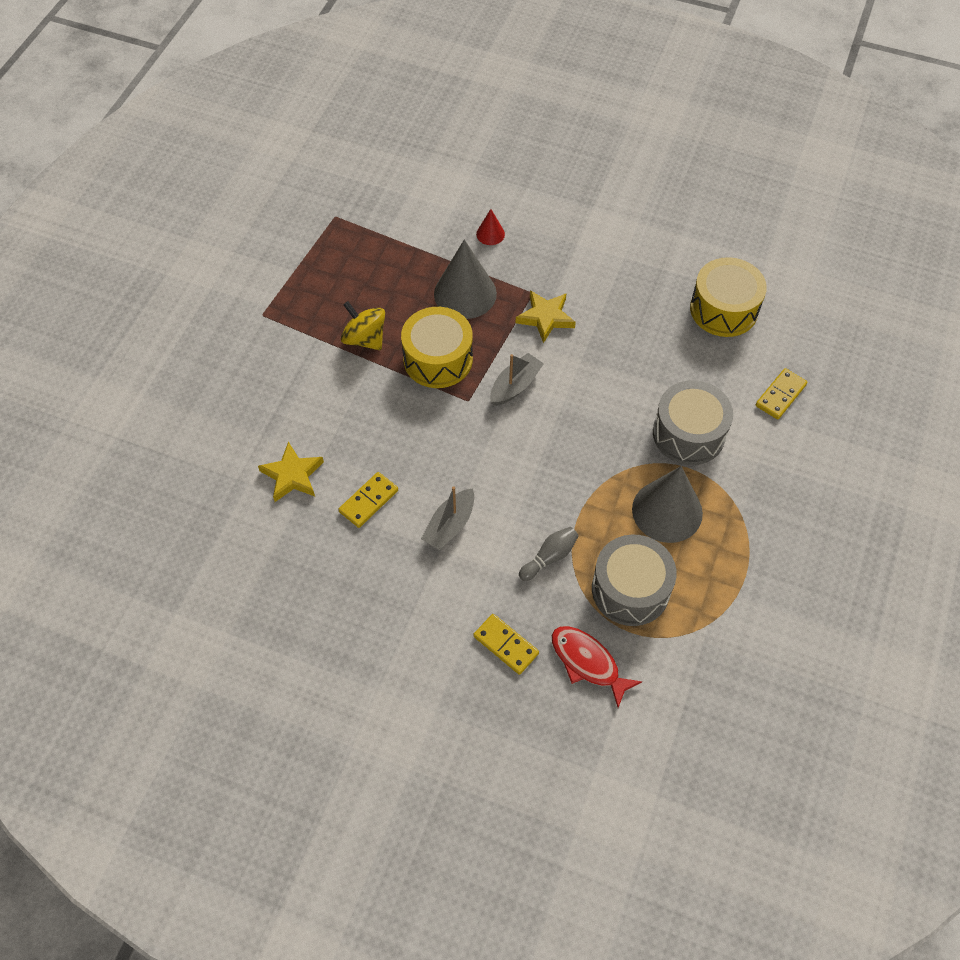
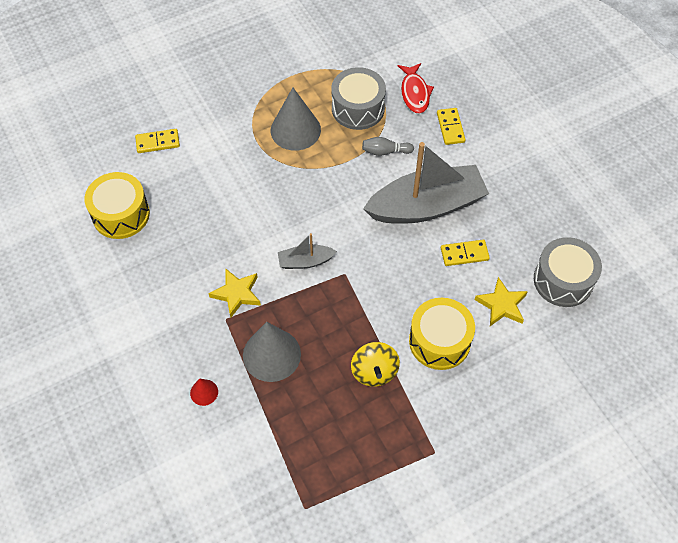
camera: 140 degrees left, 0 degrees up
yellow drum [401,307,473,388] -> yellow drum moved to [409,298,475,370]
grey boat [421,487,474,550] -> grey boat [363,142,489,224], size x2.19
grey drum [653,380,733,465] -> grey drum moved to [534,237,602,307]

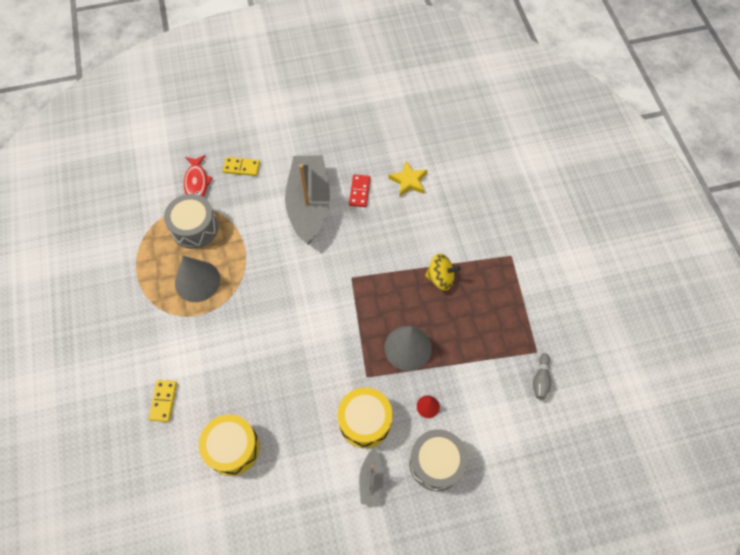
camera: 75 degrees left, 5 degrees up
yellow star [208,268,261,317] -> none
grey boat [278,233,337,269] -> grey boat moved to [359,448,384,506]
grey bowling pin [362,137,414,156] -> grey bowling pin moved to [533,353,551,400]
red fish [398,63,434,114] -> red fish turned 75 degrees clockwise [184,155,213,197]
yellow drum [409,298,475,370] -> yellow drum moved to [338,388,393,448]
yellow domino [441,240,490,266] -> red domino [349,174,370,207]
grey drum [534,237,602,307] -> grey drum moved to [409,429,468,491]

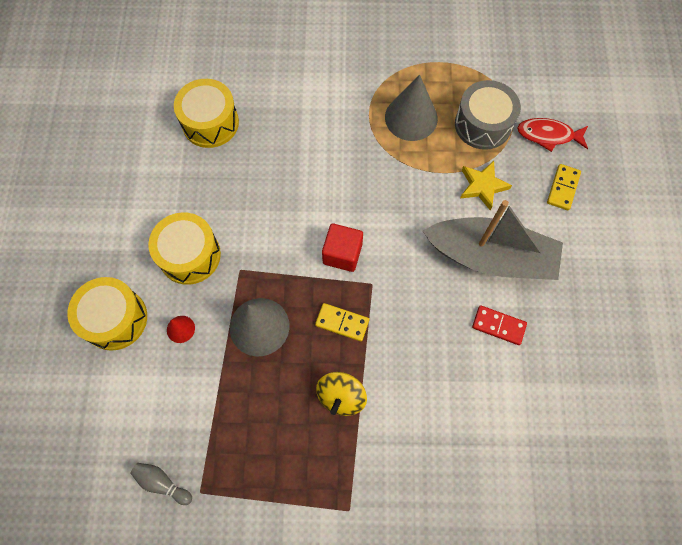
camera: 105 degrees right, 5 degrees up
yellow domino [149,380,177,422] -> yellow domino moved to [315,303,369,341]
grey boat [359,448,384,506] -> none
yellow star [388,161,427,196] -> yellow star moved to [460,161,512,210]
grey drum [409,429,468,491] -> yellow drum [67,277,147,351]
none -> red cube [322,224,363,272]

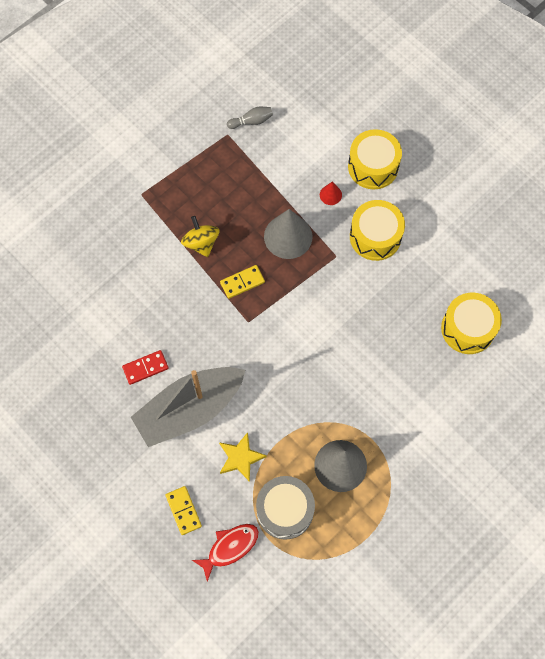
camera: 135 degrees right, 0 degrees up
red cube [322,224,363,272] -> none

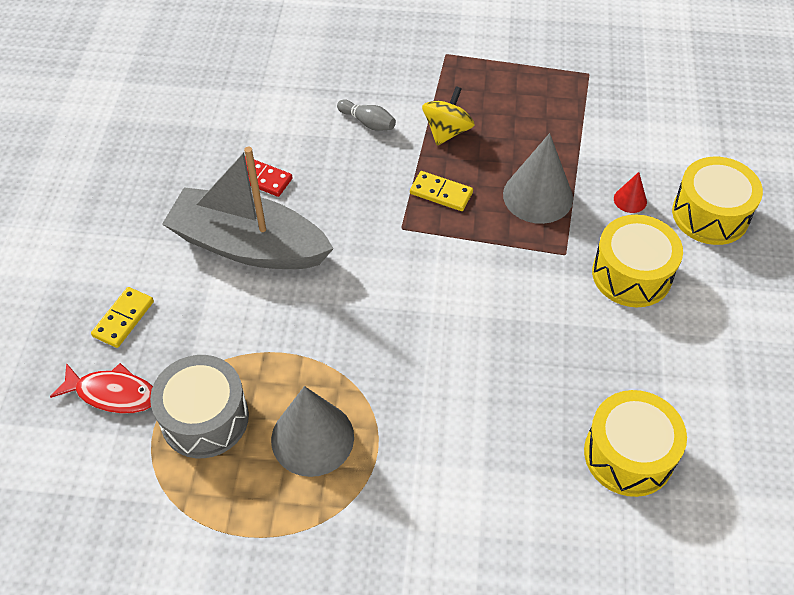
camera: 50 degrees right, 15 degrees down
yellow star [219,432,267,482] -> none
grey bowling pin [227,107,273,129] -> grey bowling pin moved to [337,100,396,131]

